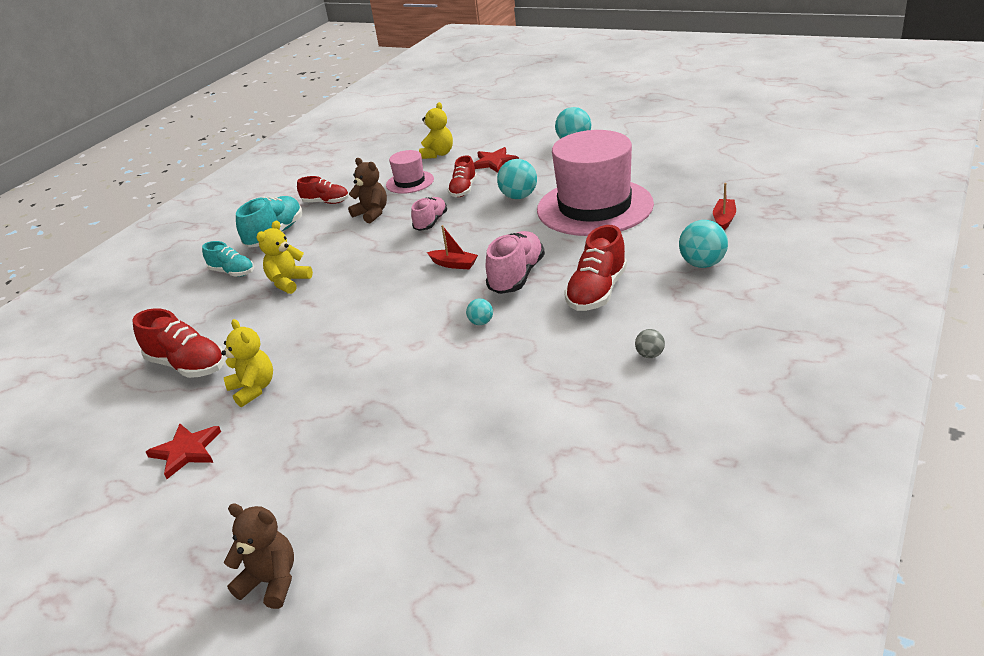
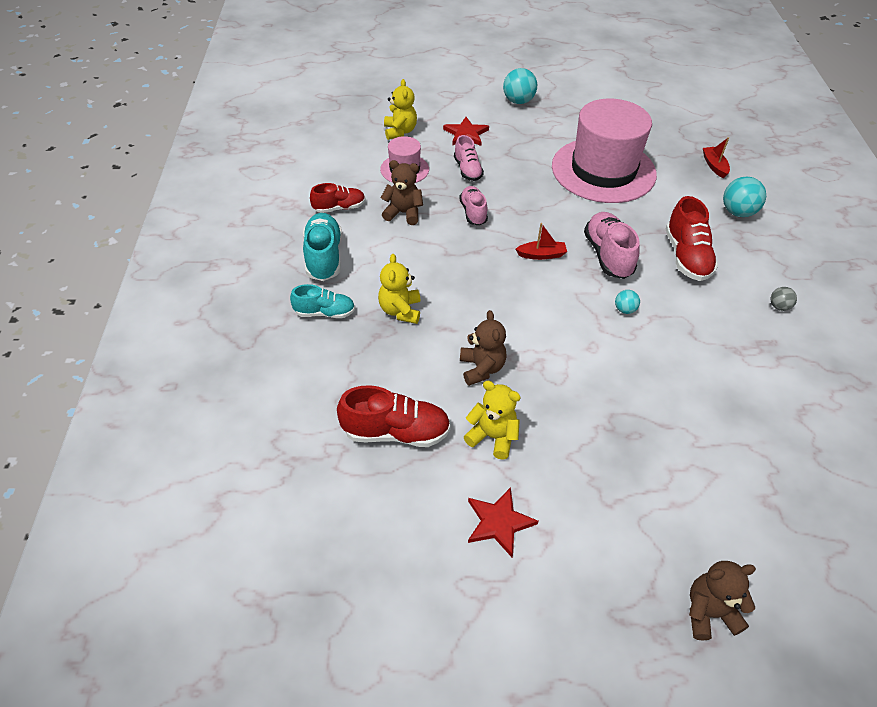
camera: 35 degrees left, 15 degrees up
red shoe [448,155,477,197] -> pink shoe [454,135,484,181]
turquoise ball [497,159,537,199] -> none
none -> brown teddy bear [460,310,507,386]

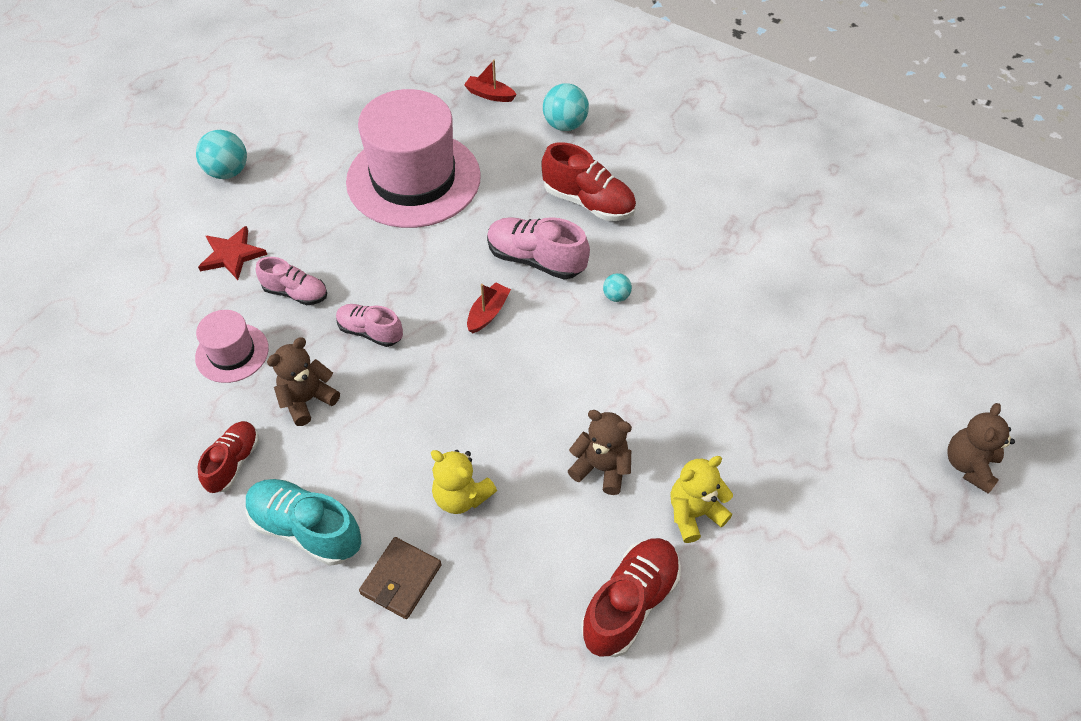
camera: 55 degrees left, 5 degrees up
turquoise shoe [290,284,355,319] -> brown wallet [359,537,442,619]
yellow teddy bear [384,79,417,140] -> none
red star [468,487,538,557] -> none
grey ball [770,287,797,311] -> none

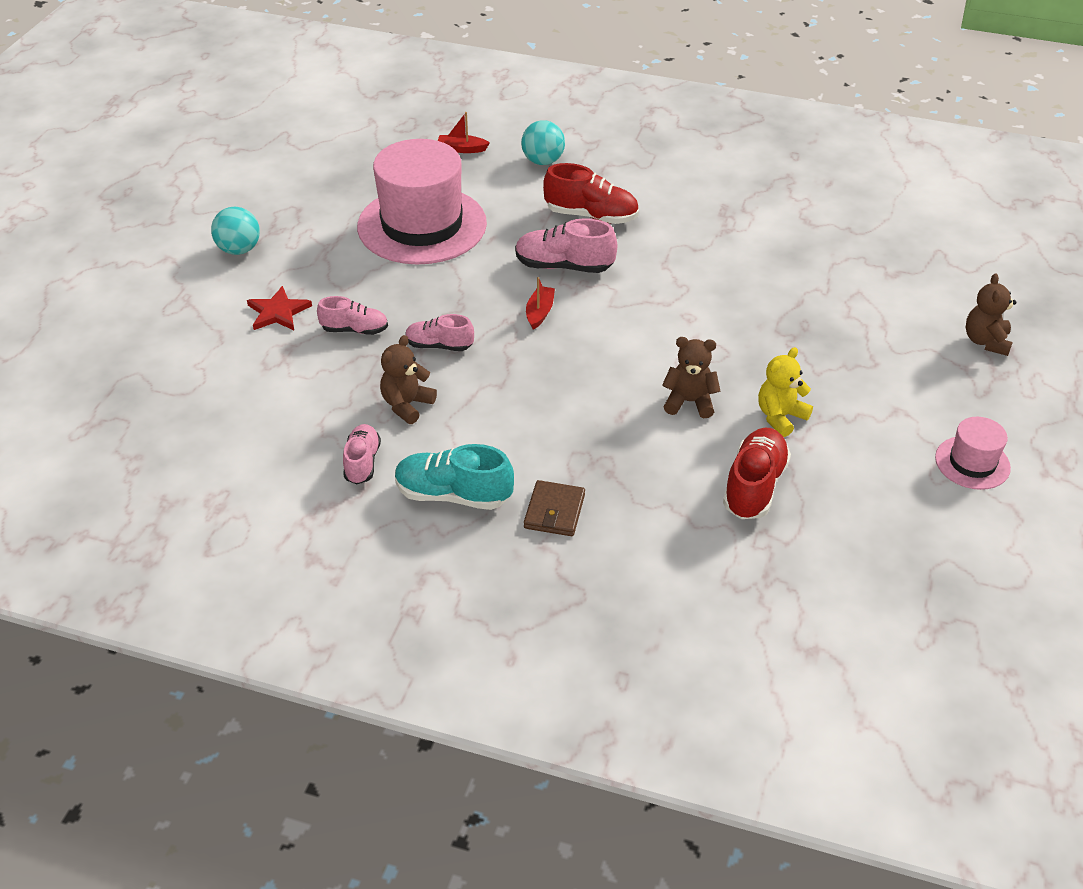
camera: 15 degrees left, 10 degrees down
pink hat [195,310,269,383] -> pink hat moved to [935,417,1011,490]
red shoe [197,421,259,493] -> pink shoe [343,424,381,484]
yellow teddy bear [431,450,497,514] -> none
turquoise ball [603,273,632,302] -> none

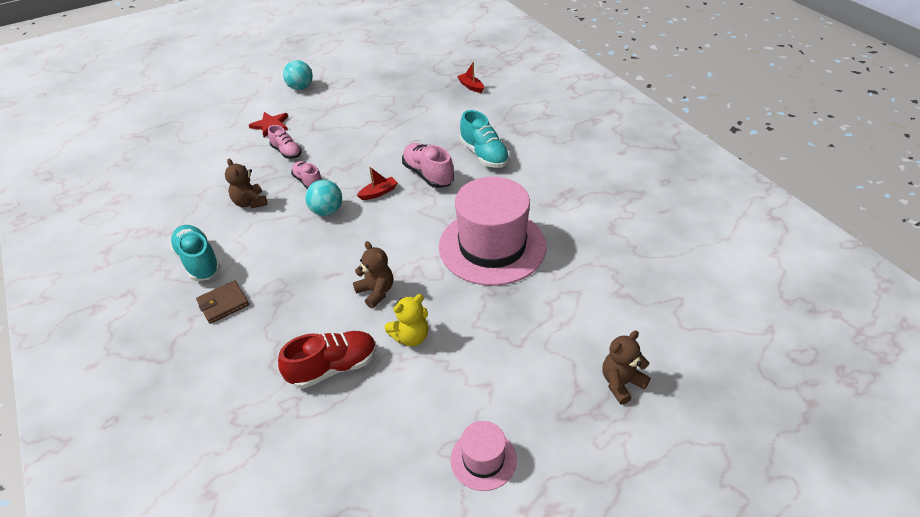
camera: 45 degrees right, 0 degrees up
pink shoe [343,424,381,484] -> none
pink hat [357,139,487,264] -> pink hat moved to [439,177,546,286]
brown teddy bear [380,335,437,424] -> brown teddy bear turned 105 degrees counterclockwise [225,159,268,208]
turquoise ball [521,120,565,165] -> turquoise ball moved to [305,180,342,216]
red shoe [543,163,639,224] -> turquoise shoe [460,110,509,168]
yellow teddy bear [758,347,813,437] -> yellow teddy bear turned 150 degrees clockwise [385,294,428,346]

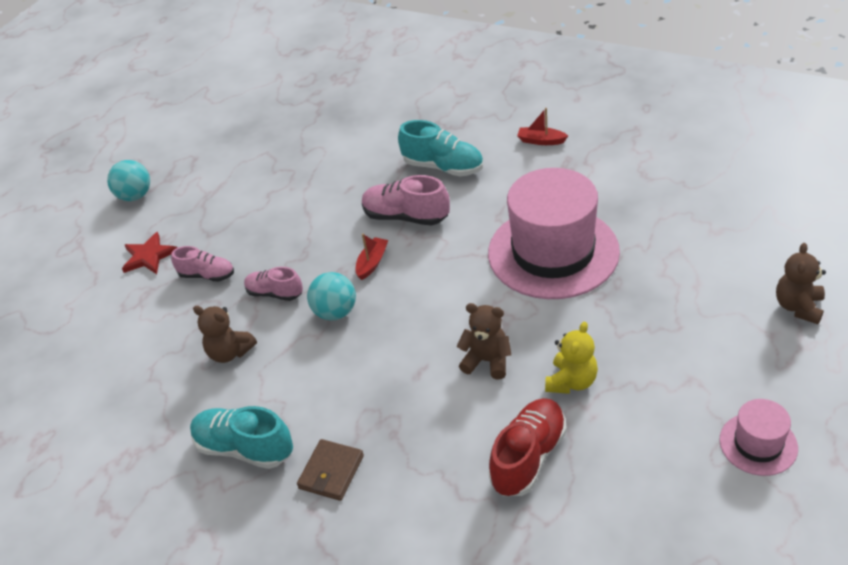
camera: 30 degrees left, 0 degrees up
red boat [457,62,484,93] -> red boat moved to [517,108,568,145]

